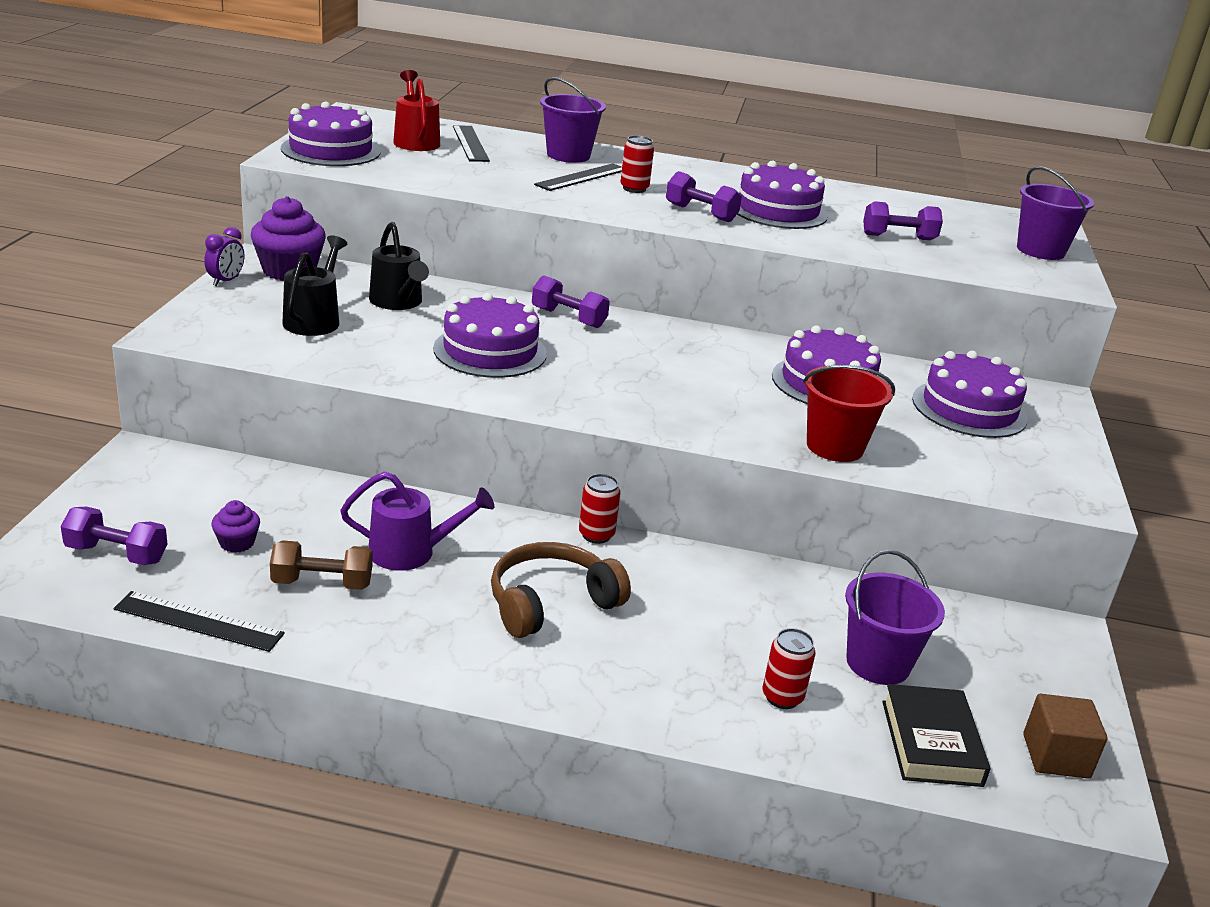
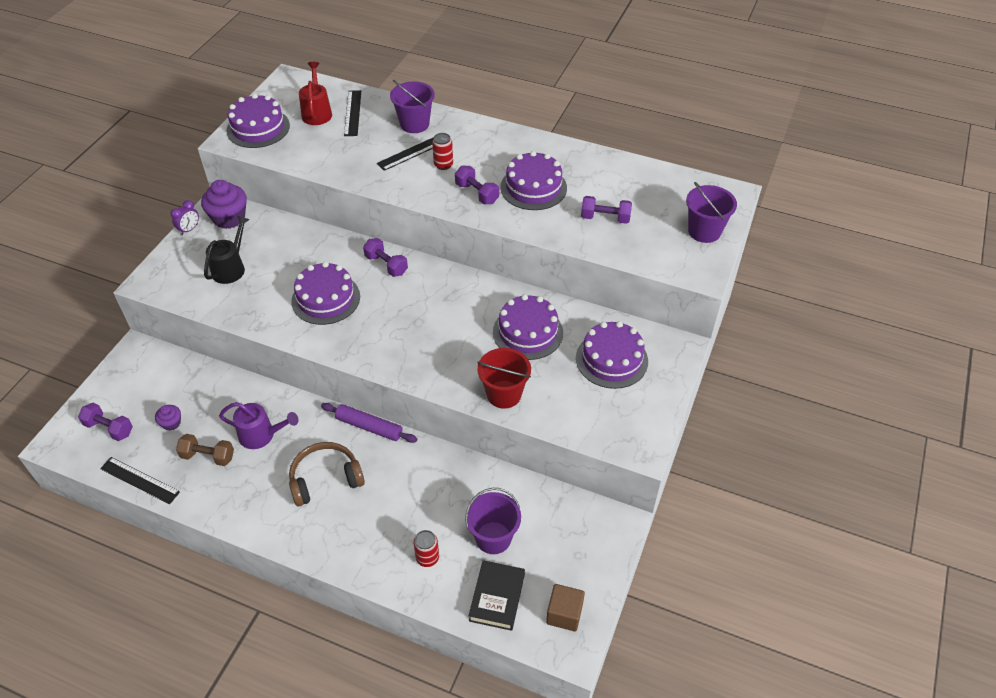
camera: 15 degrees right, 20 degrees up
black watering can [369,222,429,310] -> none
red can [579,474,620,544] -> purple rolling pin [321,403,417,443]

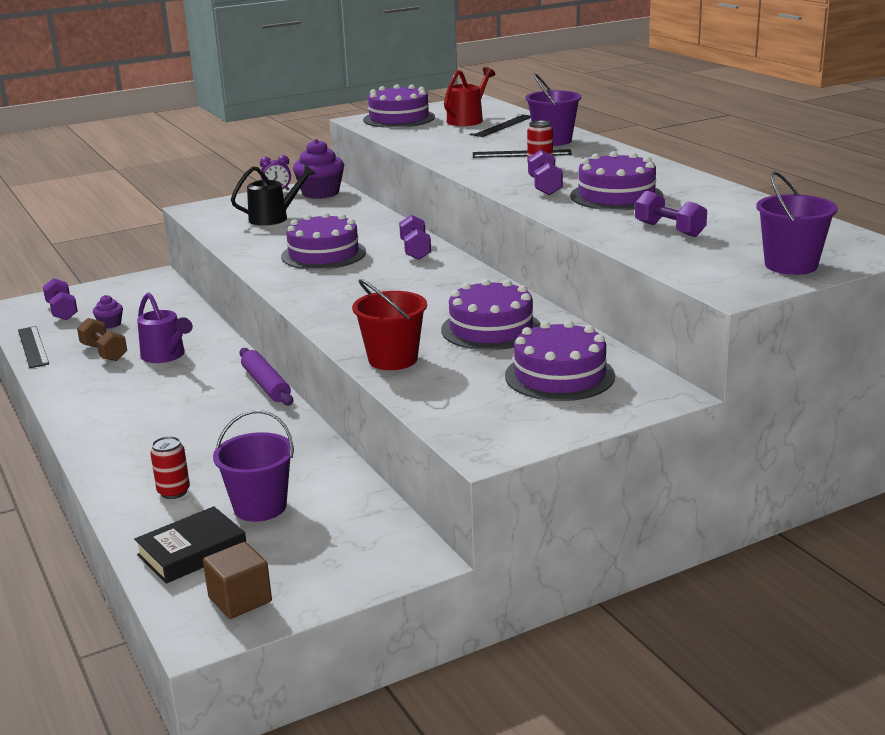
camera: 40 degrees right, 25 degrees down
brown headphones [289,442,365,506] -> none

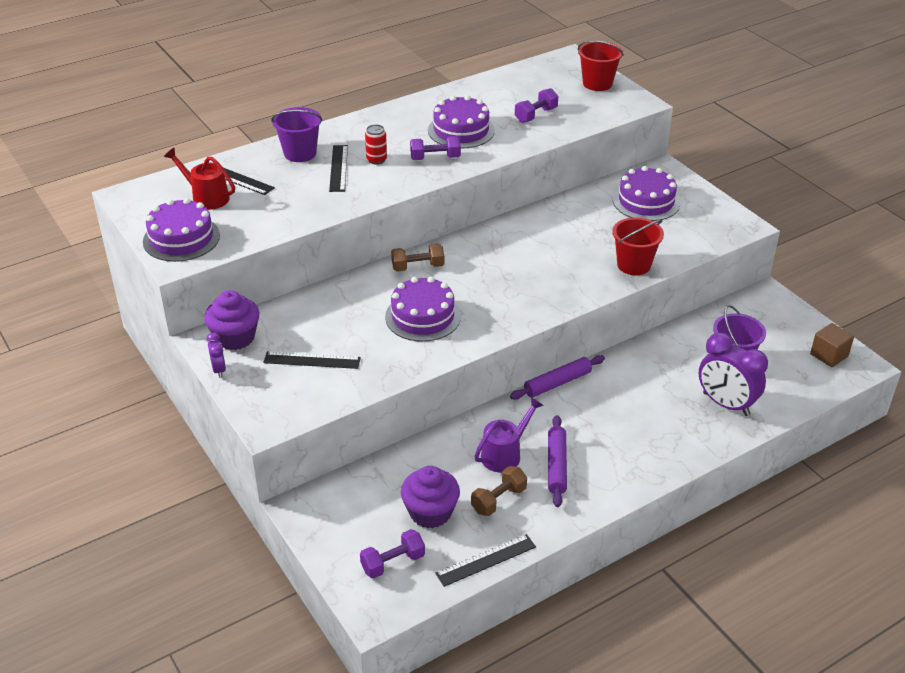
camera: 95 degrees left, 15 degrees up
purple cupcake [93,295,123,329] -> purple cupcake [401,466,460,528], size x1.95
black book [134,506,246,584] -> none
red can [150,436,190,499] -> purple clock [699,333,768,416]
black watering can [231,164,316,226] -> black ruler [263,351,361,369]
purple dumbbell [399,215,431,260] -> brown dumbbell [391,244,444,272]
purple cake [441,279,541,350] -> none
purple bucket [756,171,838,275] -> red bucket [578,40,624,91]
none -> purple rolling pin [548,415,567,507]

